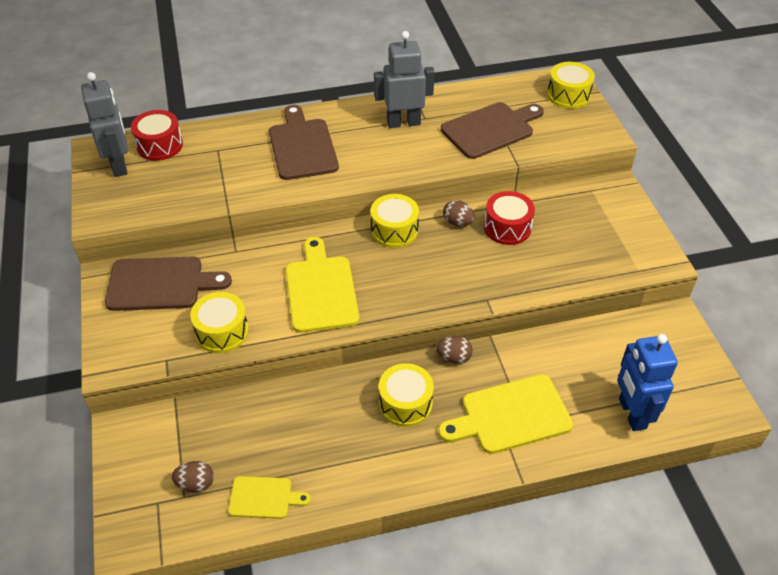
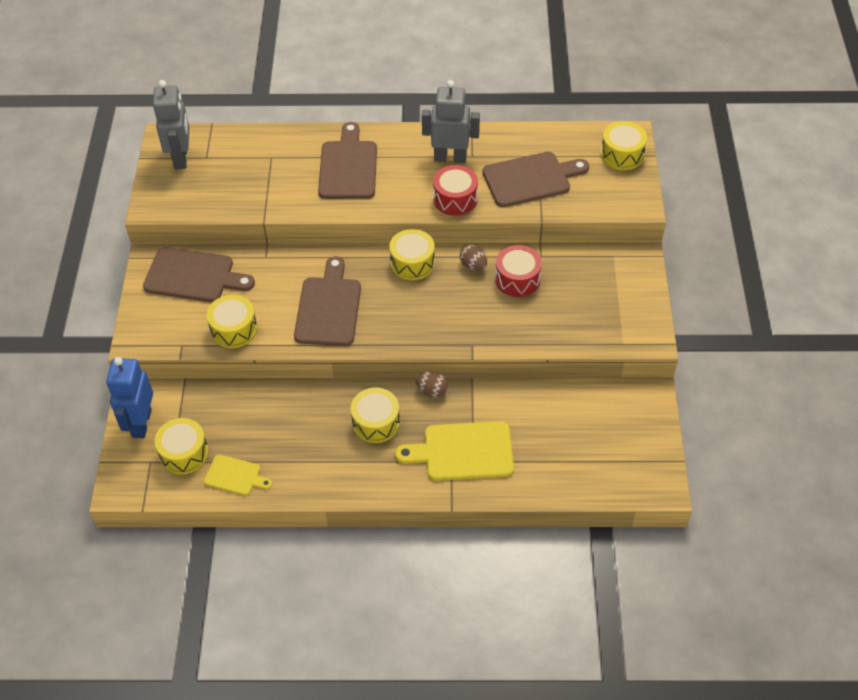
camera: 15 degrees right, 5 degrees up
red drum [131,110,183,161] -> red drum moved to [433,165,478,216]
brown egg [172,461,214,492] -> yellow drum [155,418,209,475]
yellow cutting board [285,237,359,333] -> brown cutting board [294,256,361,346]
blue robot [617,334,678,431] -> blue robot moved to [106,357,153,438]

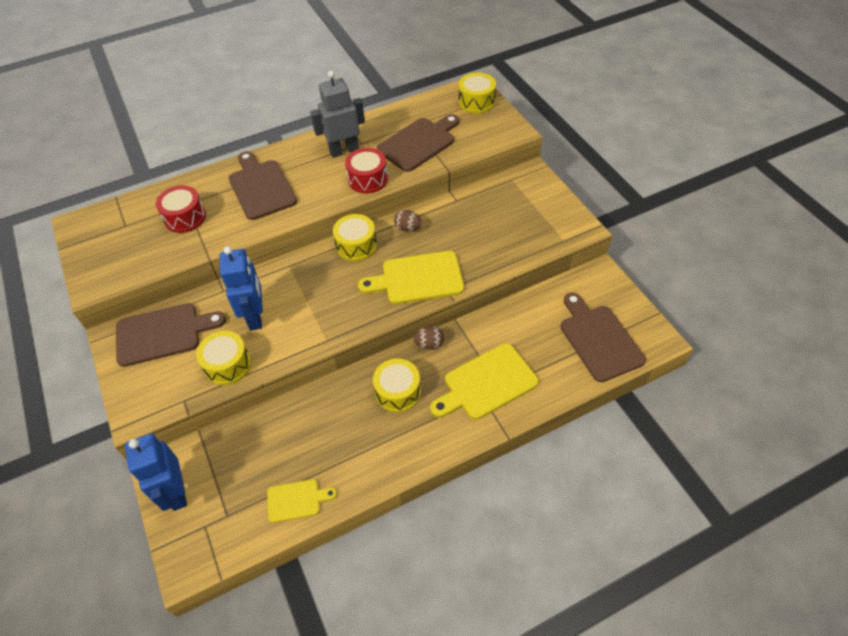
camera: 25 degrees left, 0 degrees up
grey robot [153,80,189,169] -> none
yellow drum [155,418,209,475] -> none
brown cutting board [294,256,361,346] -> brown cutting board moved to [561,292,646,382]
red drum [495,245,542,297] -> red drum moved to [156,185,206,233]
none -> blue robot [220,246,263,331]
none -> yellow cutting board [358,251,464,304]

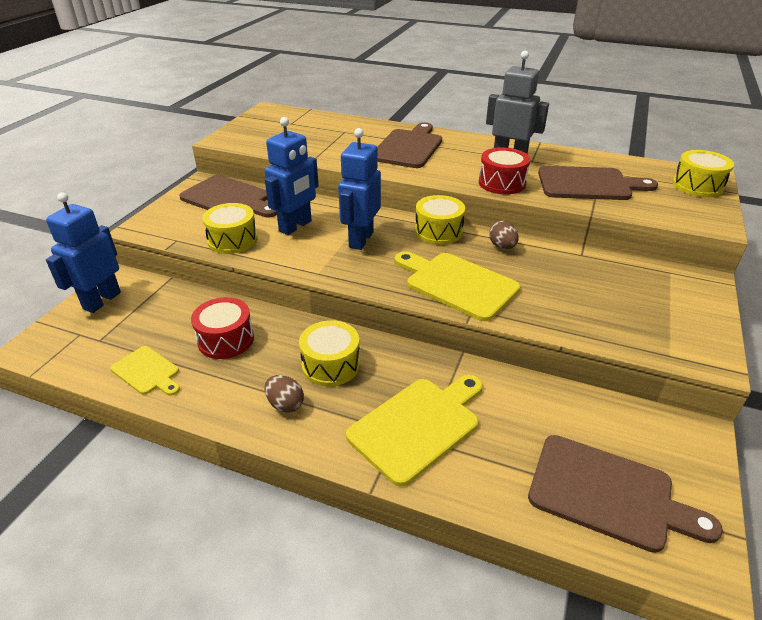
camera: 45 degrees right, 15 degrees down
red drum [156,185,206,233] -> red drum moved to [191,297,254,359]
brown egg [413,326,444,349] -> brown egg moved to [265,375,304,413]
yellow cutting board [430,343,539,420] -> yellow cutting board turned 120 degrees clockwise [346,375,483,486]
brown cutting board [561,292,646,382] -> brown cutting board turned 90 degrees clockwise [528,435,723,553]
none -> blue robot [338,128,381,250]

